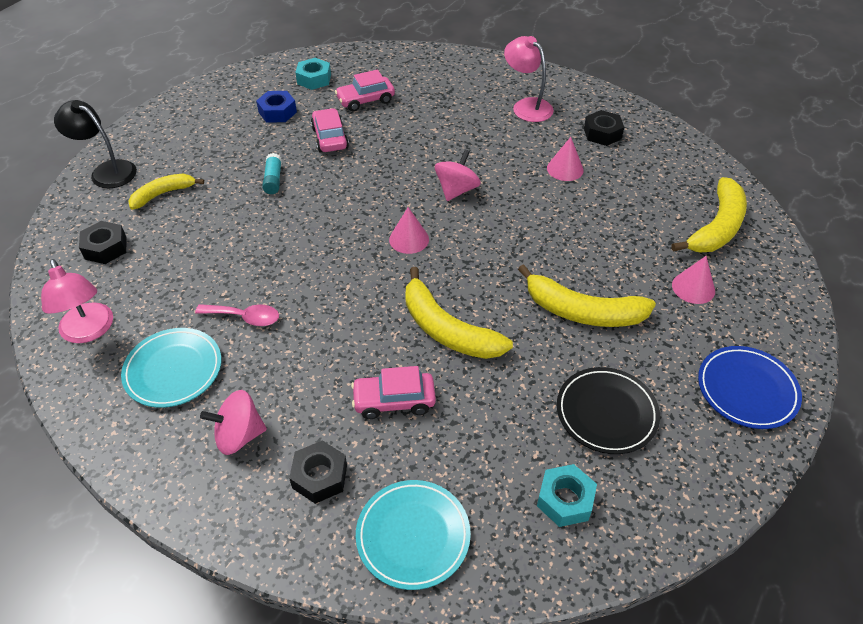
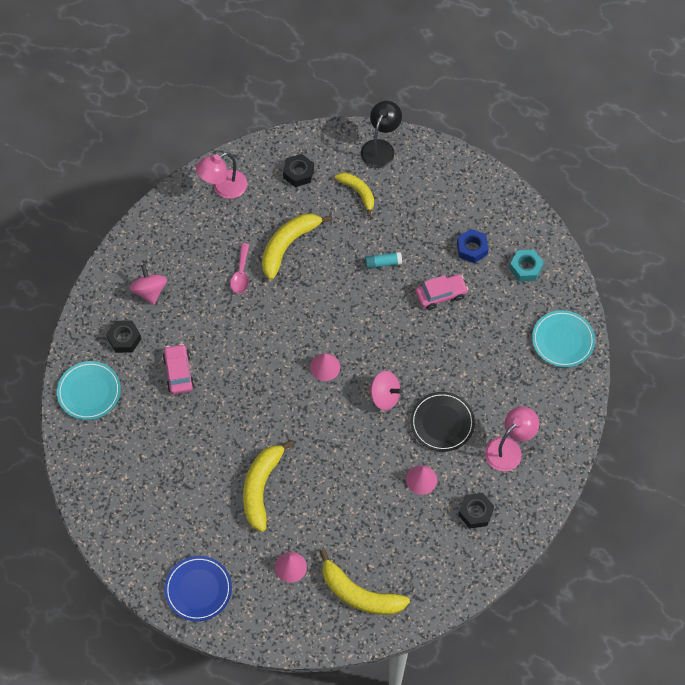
camera: 85 degrees right, 15 degrees up
turquoise plate [121,328,221,408] -> turquoise plate moved to [532,310,595,367]
pink car [335,70,395,111] -> none
yellow banana [405,267,513,359] -> yellow banana moved to [262,214,333,280]
turquoise nut [537,464,597,527] -> none
black plate [557,367,660,454] -> black plate moved to [410,392,475,452]

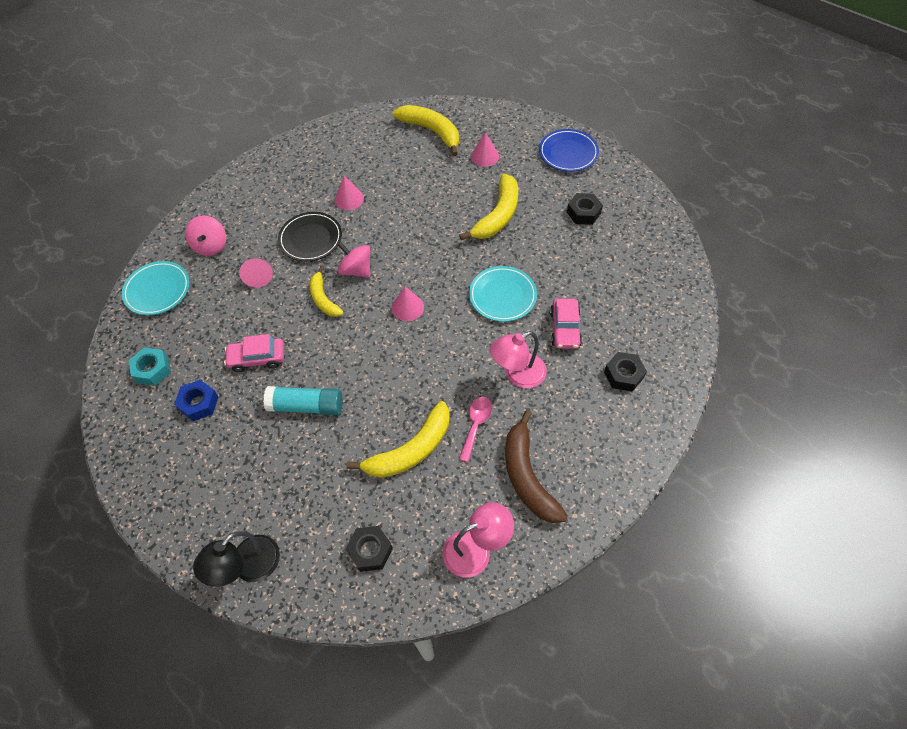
camera: 165 degrees left, 5 degrees down
turquoise plate [57,361,121,420] -> turquoise plate moved to [469,266,537,322]
pink spinning top [130,264,167,305] -> pink spinning top moved to [185,216,226,256]
yellow banana [335,173,374,217] -> yellow banana moved to [310,266,344,317]
turquoise glue stick [365,252,402,269] -> turquoise glue stick [263,386,342,415], size x1.68
black nut [458,493,494,529] -> black nut moved to [567,193,603,225]
pink lamp [485,406,539,471] -> pink lamp moved to [490,331,547,389]
none -> pink cone [239,258,273,288]
none -> brown banana [505,410,568,523]

